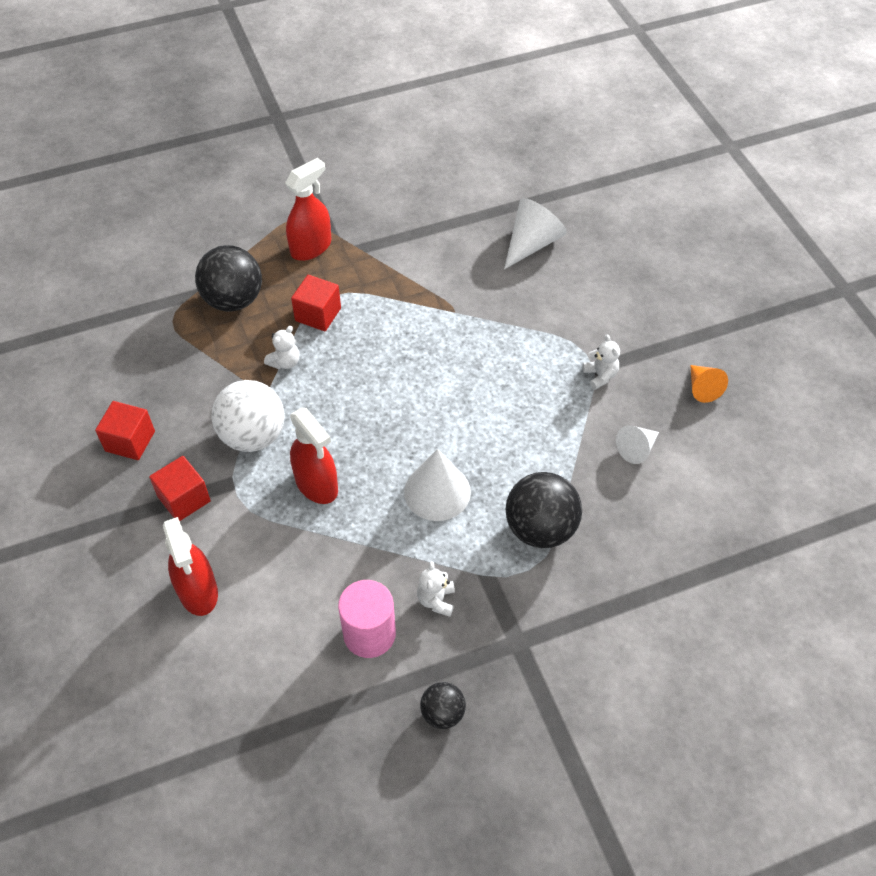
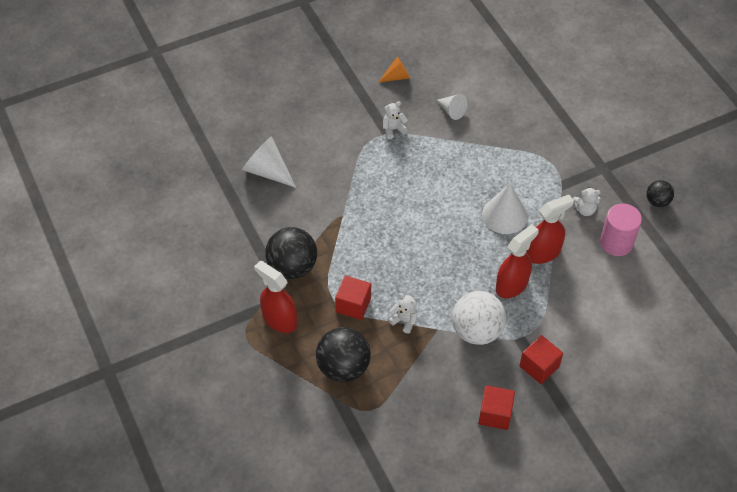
camera: 95 degrees left, 0 degrees up
red spray bottle [163,517,218,616] -> red spray bottle moved to [526,195,574,264]
black ball [506,472,582,548] -> black ball moved to [265,227,317,279]

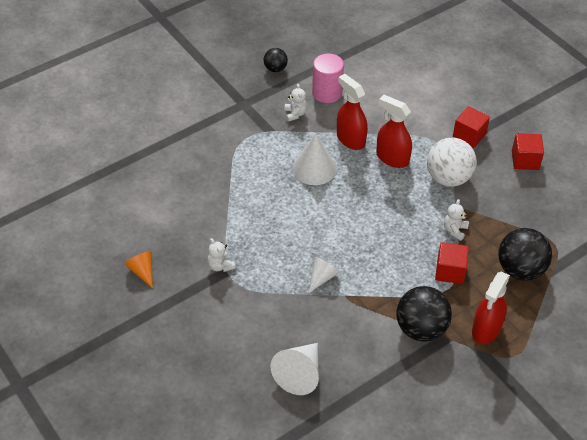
camera: 100 degrees left, 5 degrees down
white cone [437,94,468,120] -> white cone moved to [309,257,339,293]

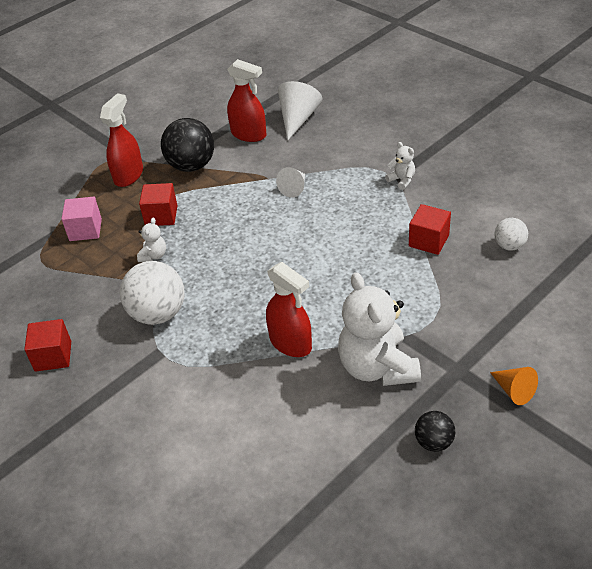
camera: 175 degrees right, 5 degrees down
orange cone [125,251,153,288] -> orange cone moved to [490,367,538,405]
white teddy bear [284,84,307,122] -> white teddy bear [338,272,421,386], size x2.30
white cone [293,133,337,185] -> none
pink cylinder [312,53,344,103] -> none
red spray bottle [376,95,412,168] -> red spray bottle moved to [227,59,266,142]
red cube [453,106,490,148] -> red cube moved to [409,204,451,255]
black ball [498,228,552,281] -> pink cube [61,197,102,241]
none -> white ball [494,218,528,251]

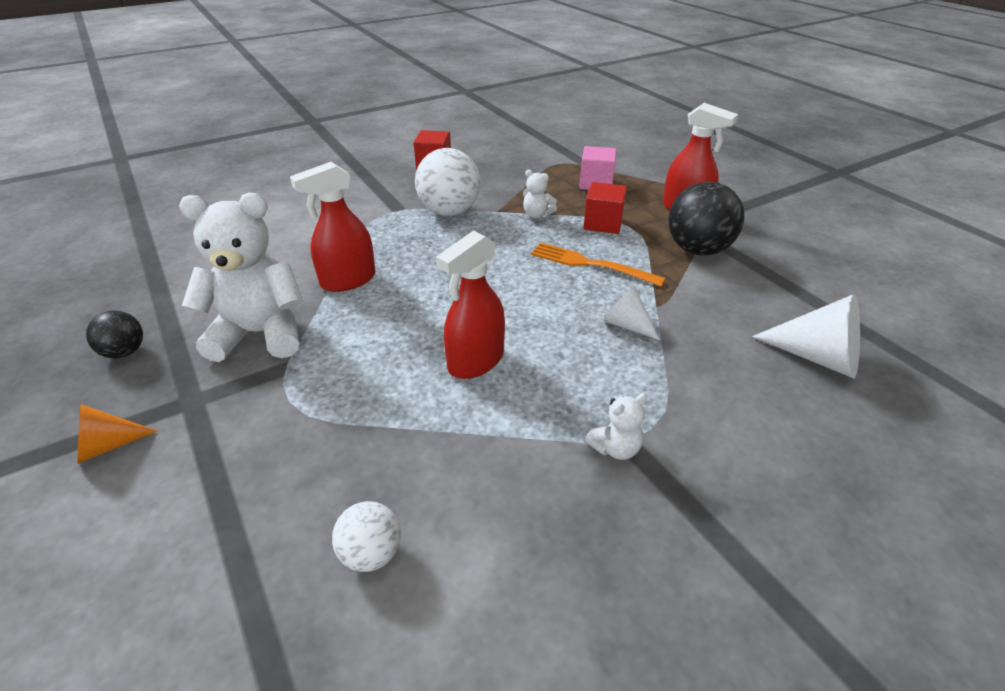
camera: 100 degrees right, 5 degrees down
red spray bottle [227,59,266,142] -> red spray bottle moved to [436,231,505,379]
red cube [409,204,451,255] -> none
none -> orange fork [531,243,666,287]

